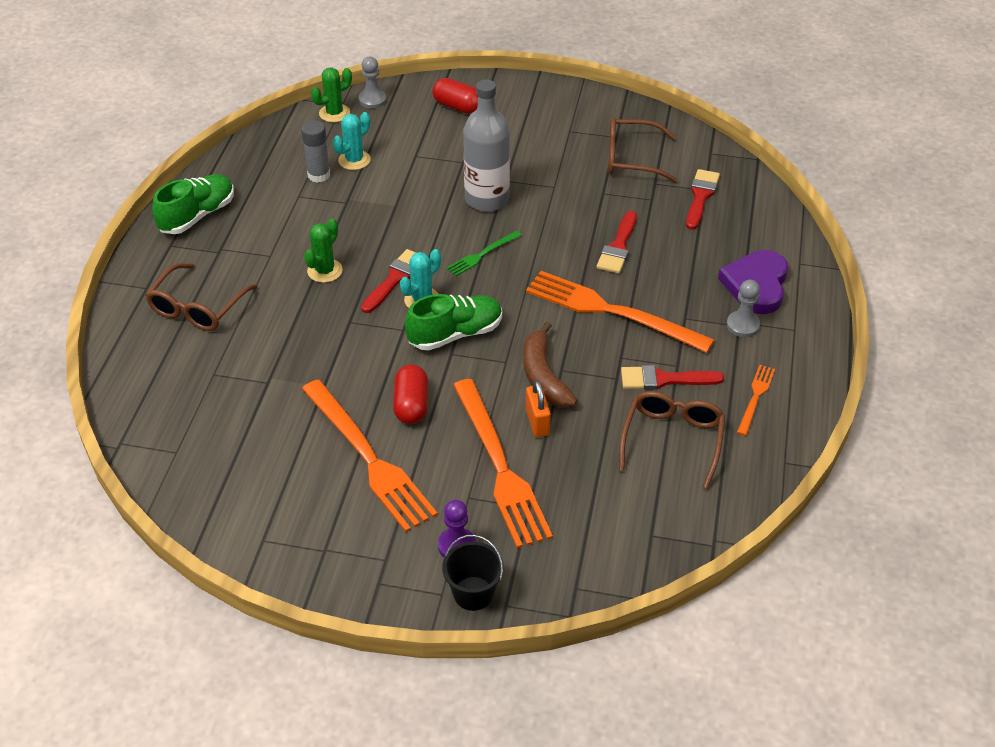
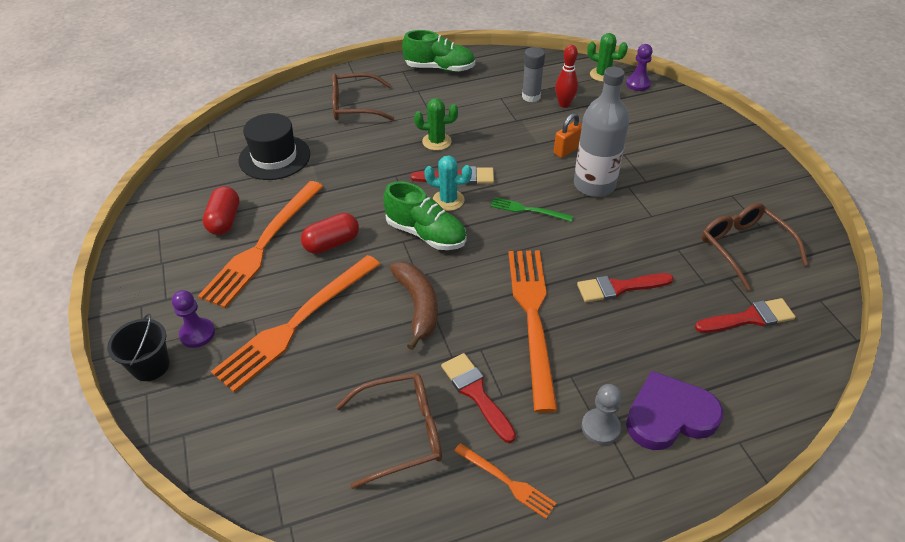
camera: 60 degrees right, 0 degrees up
turquoise cactus [333,112,371,170] -> red bowling pin [555,45,578,108]
grey pawn [359,57,387,109] -> purple pawn [626,44,653,91]
red capsule [432,78,478,114] -> red capsule moved to [203,186,240,235]
brown banana [523,322,577,407] -> brown banana turned 120 degrees clockwise [390,262,438,350]
orange padlock [526,380,551,437] -> orange padlock moved to [554,113,582,158]
orange fork [737,365,775,436] -> orange fork turned 45 degrees clockwise [454,443,557,519]
none -> black hat [238,113,310,180]

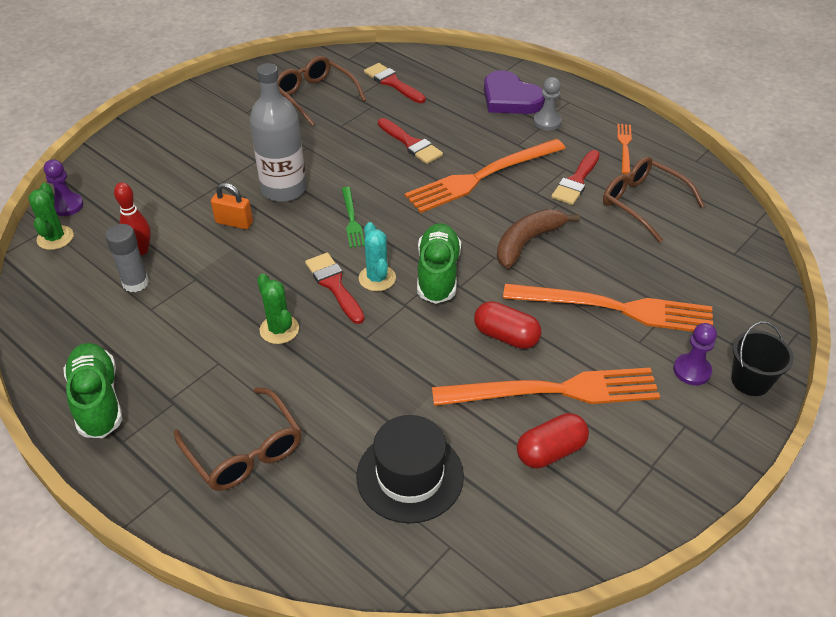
camera: 120 degrees left, 0 degrees up
brown glasses [701,203,808,291] -> brown glasses turned 105 degrees clockwise [278,56,366,126]

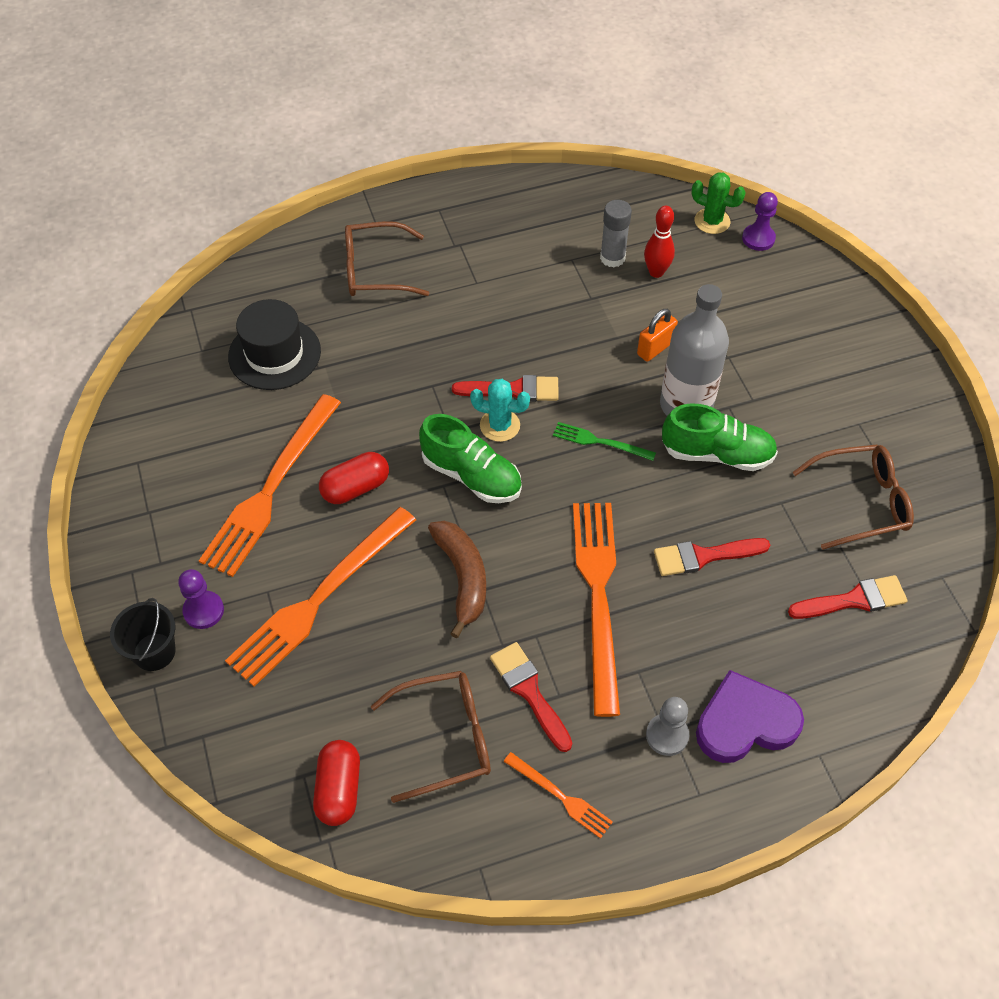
camera: 120 degrees right, 10 degrees up
green shoe [63,343,123,438] -> green shoe moved to [662,403,778,471]
green cactus [257,273,299,344] -> none
red capsule [517,413,589,468] -> red capsule moved to [313,740,360,826]

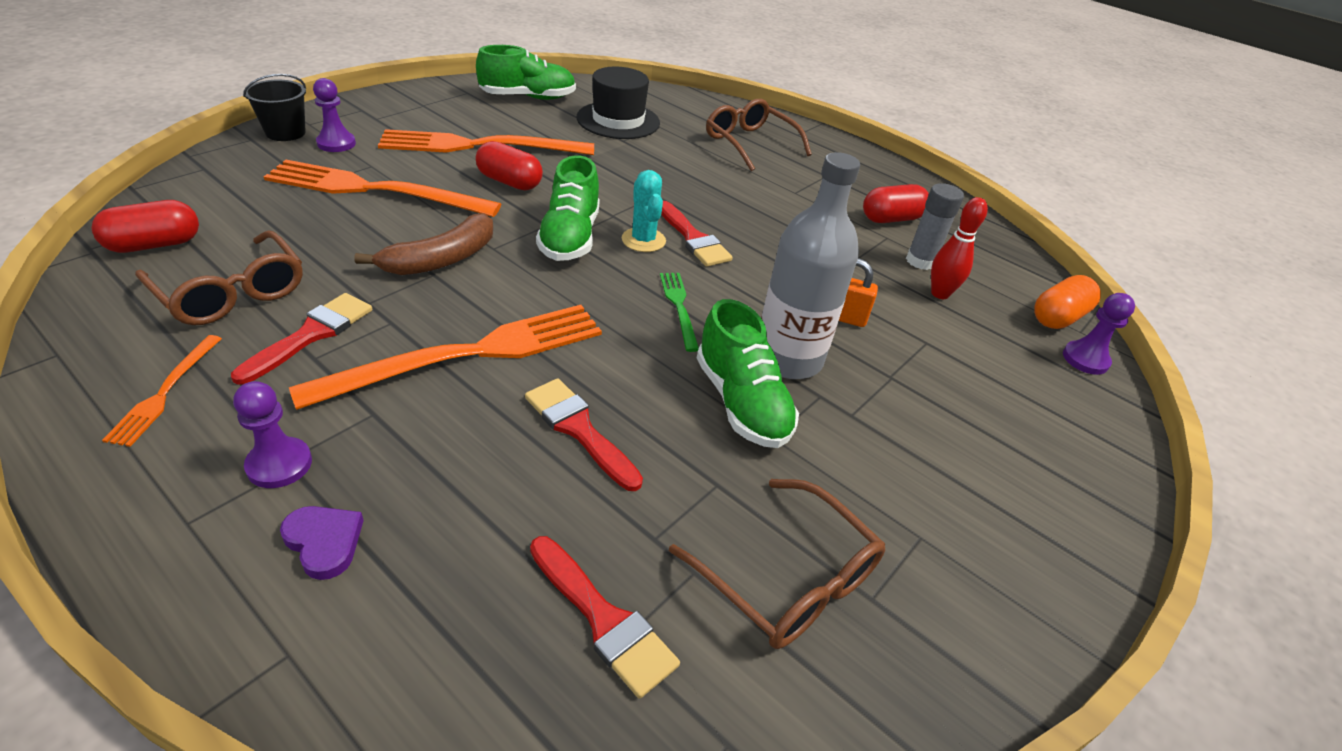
camera: 55 degrees right, 15 degrees down
grey pawn [646,697,689,756] -> purple pawn [233,381,312,488]
green cactus [692,172,746,234] -> orange capsule [1034,275,1101,329]
purple heart [696,670,804,763] -> purple heart [280,506,364,580], size x0.53
none -> green shoe [476,45,576,100]
none -> red capsule [863,184,929,223]

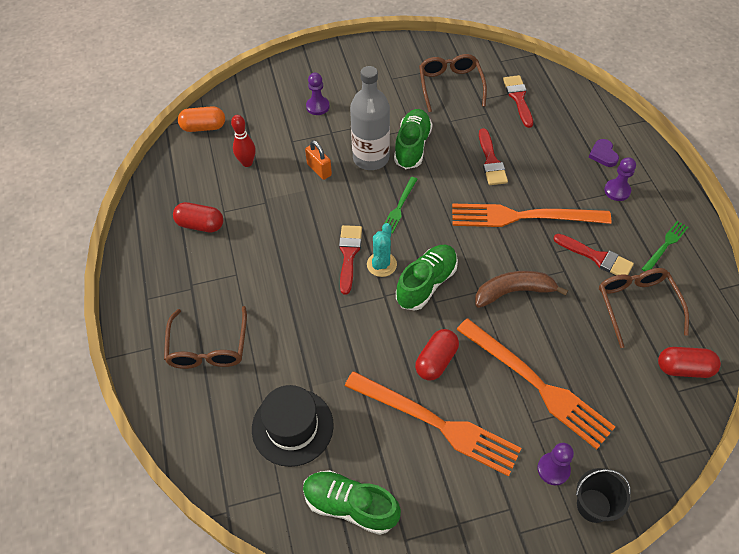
camera: 140 degrees left, 15 degrees up
orange fork [102,335,222,447] -> green fork [642,221,688,272]
red brush [231,293,372,385] -> red brush turned 120 degrees counterclockwise [553,234,634,275]
red capsule [476,141,543,190] -> red capsule turned 60 degrees clockwise [415,329,459,381]
grey glue stick [906,183,964,270] -> none
purple pawn [1063,293,1135,375] -> purple pawn moved to [306,73,330,115]

